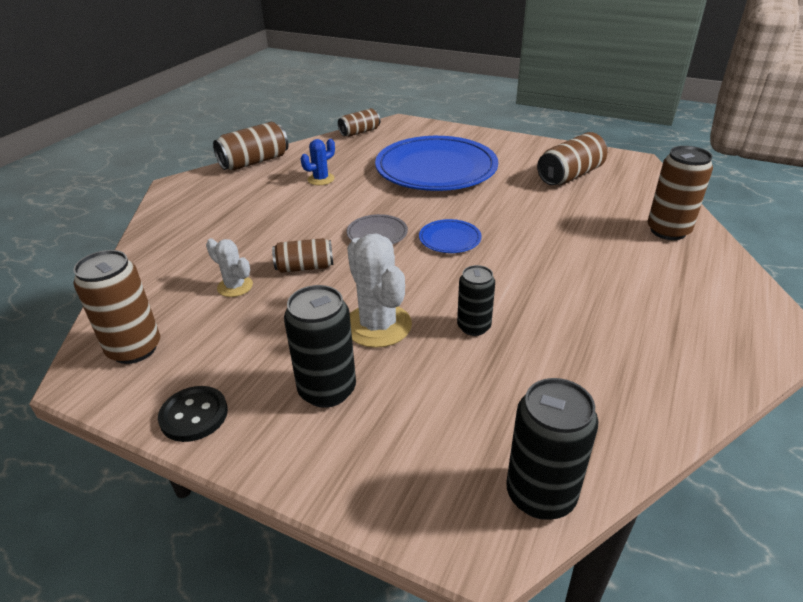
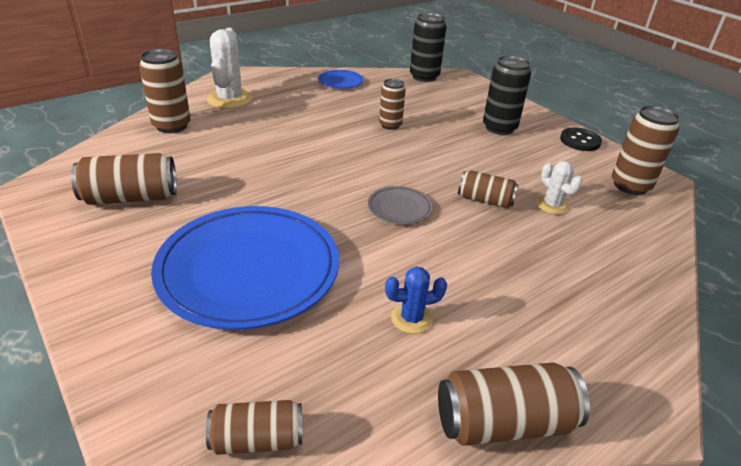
camera: 155 degrees left, 0 degrees up
white cactus [347,234,412,348] -> white cactus moved to [207,28,252,109]
blue plate [419,219,482,253] -> blue plate moved to [318,70,364,89]
black can [457,265,495,336] -> brown can [379,79,406,130]

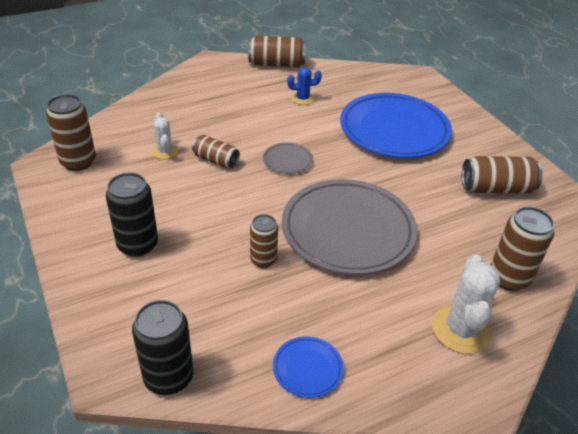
camera: 170 degrees left, 5 degrees up
brown can [206,400,302,455] -> none
black button [560,127,602,151] -> none
none -> grey plate [282,179,417,275]

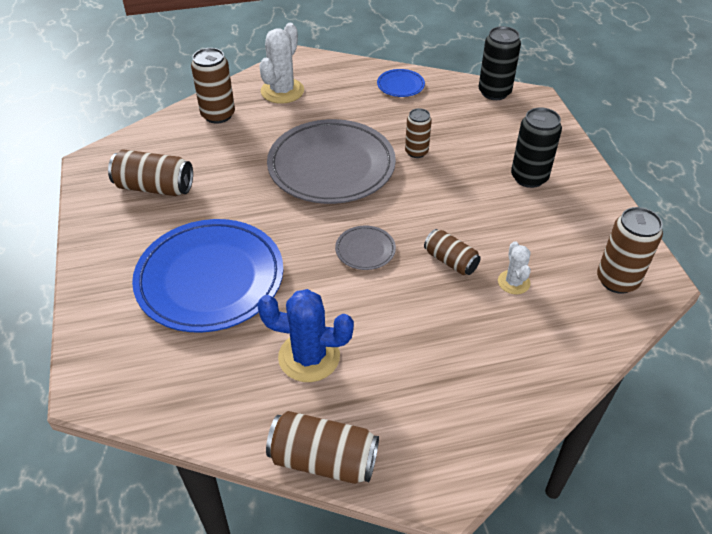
camera: 165 degrees left, 5 degrees up
blue cactus [287,67,322,105] -> blue cactus [257,289,354,382], size x1.75

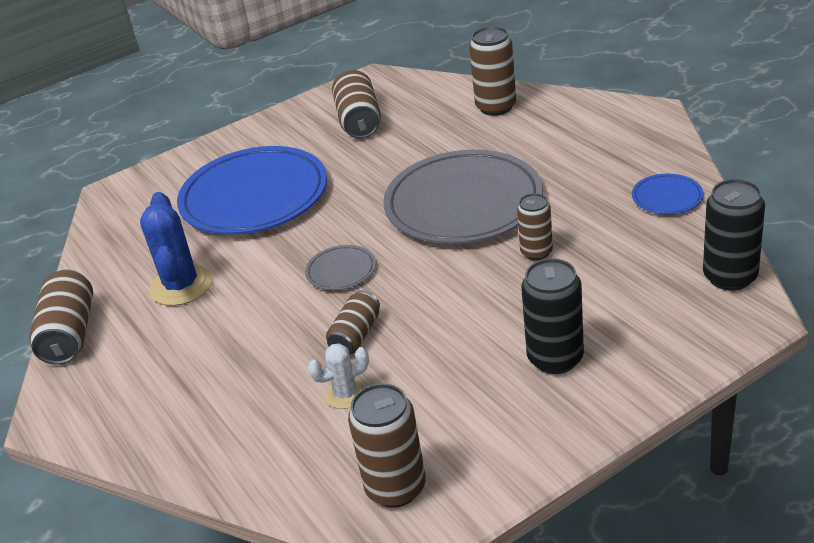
camera: 75 degrees right, 10 degrees down
white cactus [259,23,304,104] -> none

